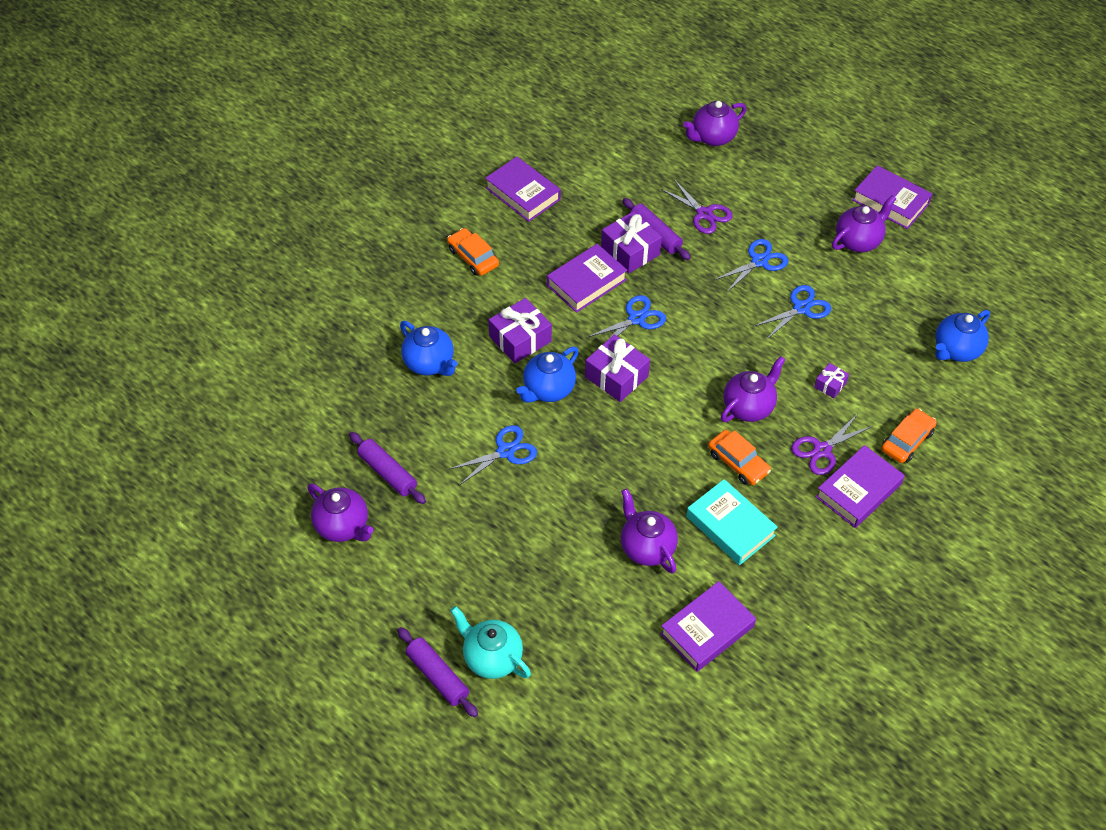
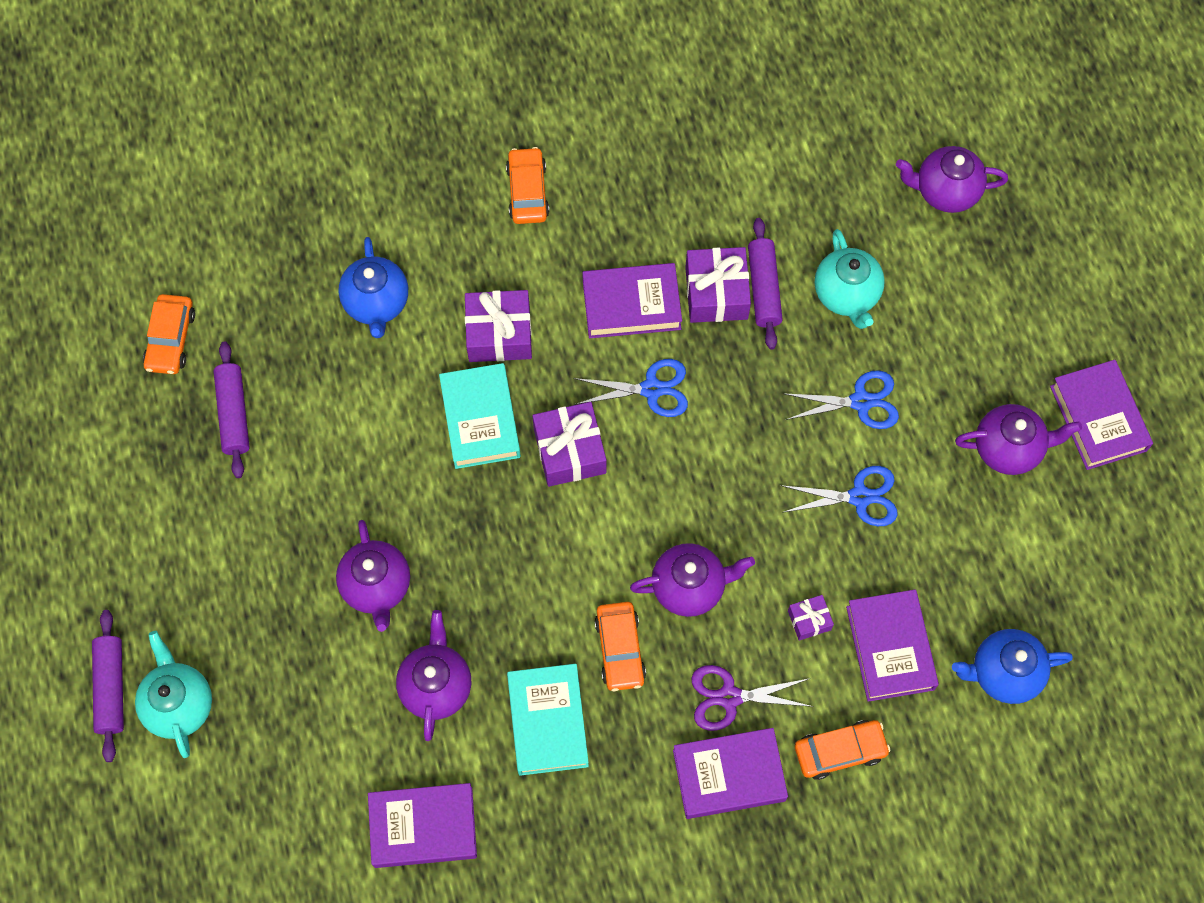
camera: 35 degrees right, 15 degrees up
purple teapot [307,484,373,542] -> purple teapot moved to [336,520,410,632]
blue scissors [450,425,537,485] -> none
purple book [485,157,561,222] -> purple book moved to [846,589,939,702]
blue teapot [516,347,579,403] -> turquoise book [439,363,521,469]
purple scissors [661,180,733,234] -> turquoise teapot [815,229,885,329]
none -> orange car [143,294,195,374]

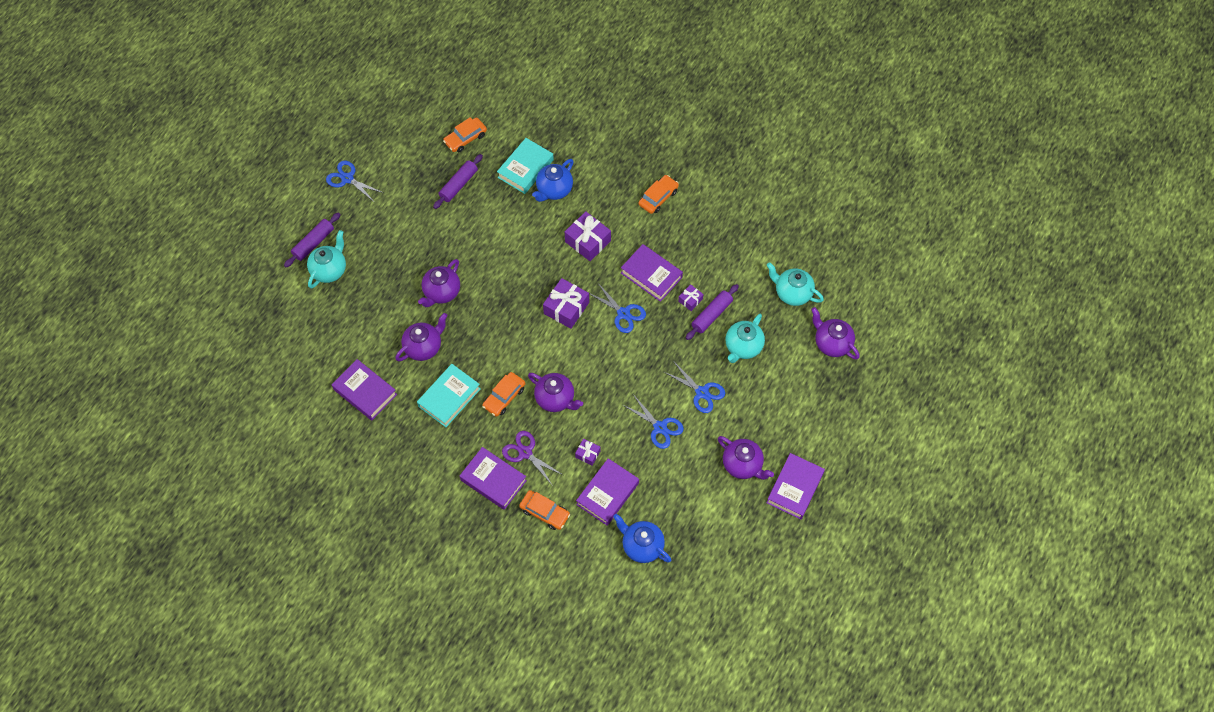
camera: 45 degrees right, 5 degrees down
turquoise book [439,363,521,469] -> turquoise book moved to [497,138,554,194]
purple gift [685,247,751,323] -> purple gift [678,284,703,311], size x0.53
none -> blue scissors [326,161,384,202]
none -> turquoise teapot [767,262,824,306]

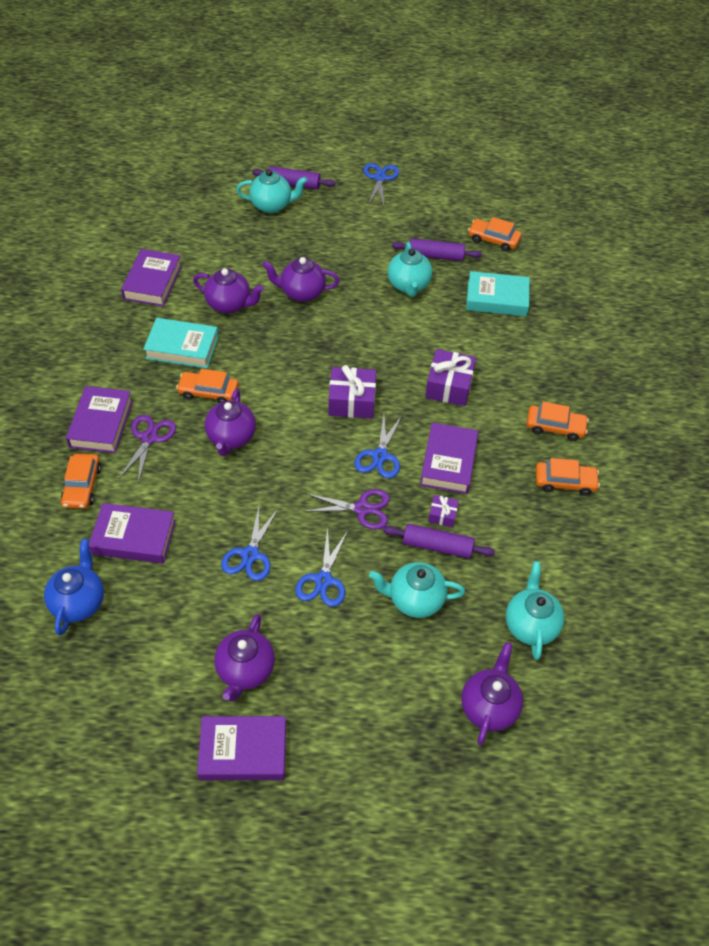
camera: 60 degrees right, 10 degrees down
blue teapot [532,159,574,202] -> none
purple gift [575,439,600,466] -> none
none -> purple scissors [303,489,390,530]
none -> turquoise teapot [388,242,432,297]
none -> orange car [536,458,600,496]

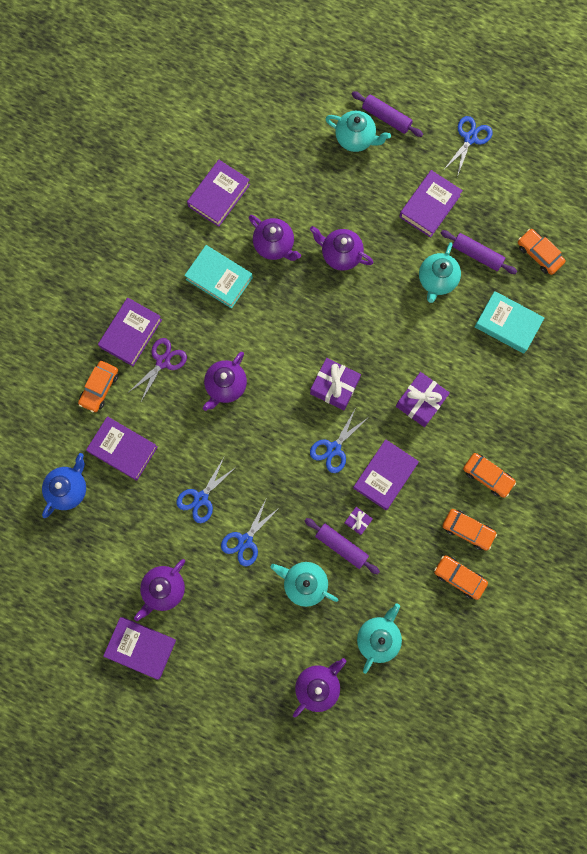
camera: 25 degrees right, 25 degrees up
orange car [176,369,238,403] -> orange car moved to [434,555,488,600]
purple scissors [303,489,390,530] -> none
none -> purple book [399,170,463,238]

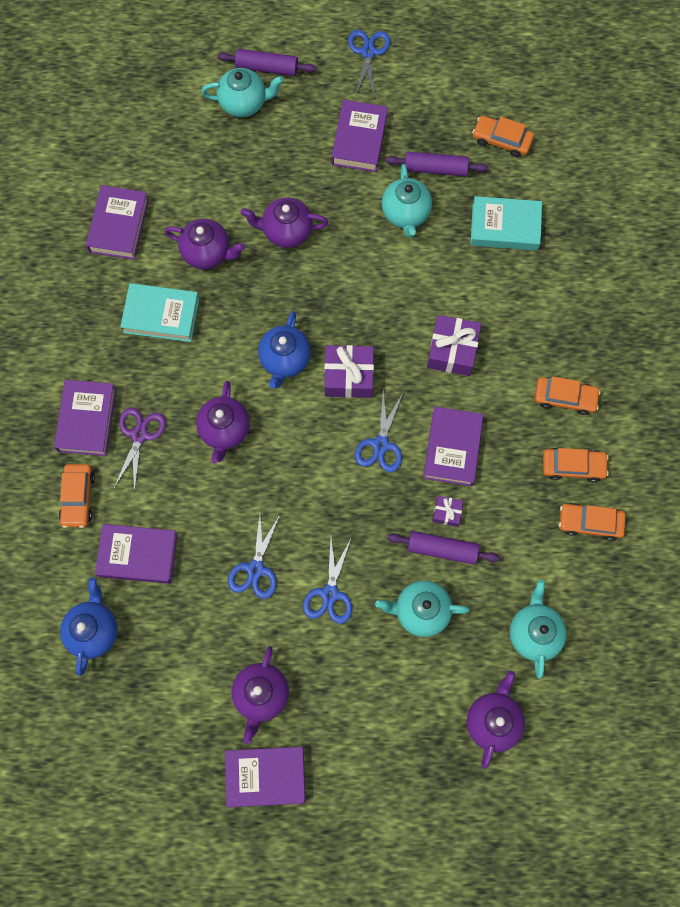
camera: 25 degrees left, 5 degrees down
none -> blue teapot [258,311,311,388]

